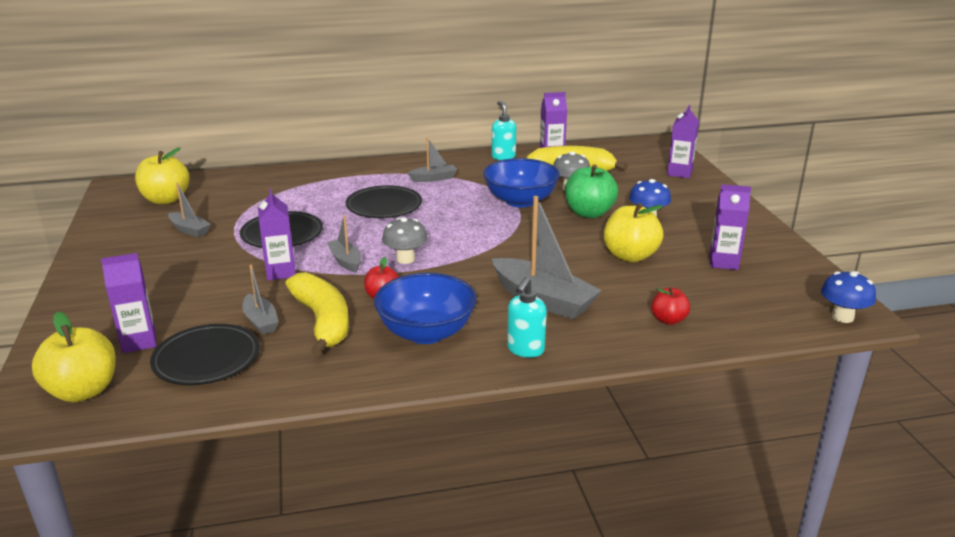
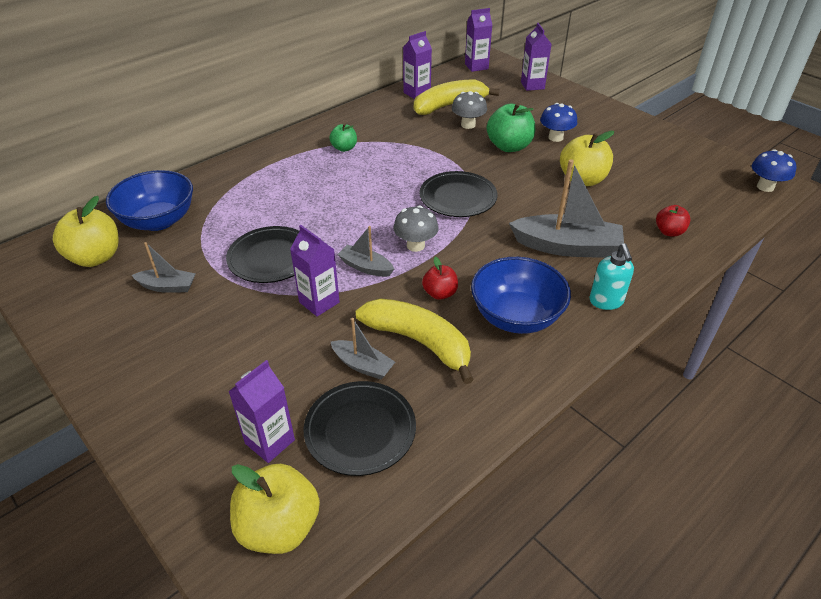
camera: 30 degrees left, 15 degrees up
black plate [346,185,422,218] -> black plate moved to [419,171,498,217]
grey boat [408,137,457,182] -> green apple [329,124,357,152]
blue bowl [483,158,560,208] -> blue bowl moved to [106,170,193,231]
turquoise soap dispenser [492,101,516,160] -> none
purple carton [710,184,751,270] -> purple carton moved to [465,8,492,72]

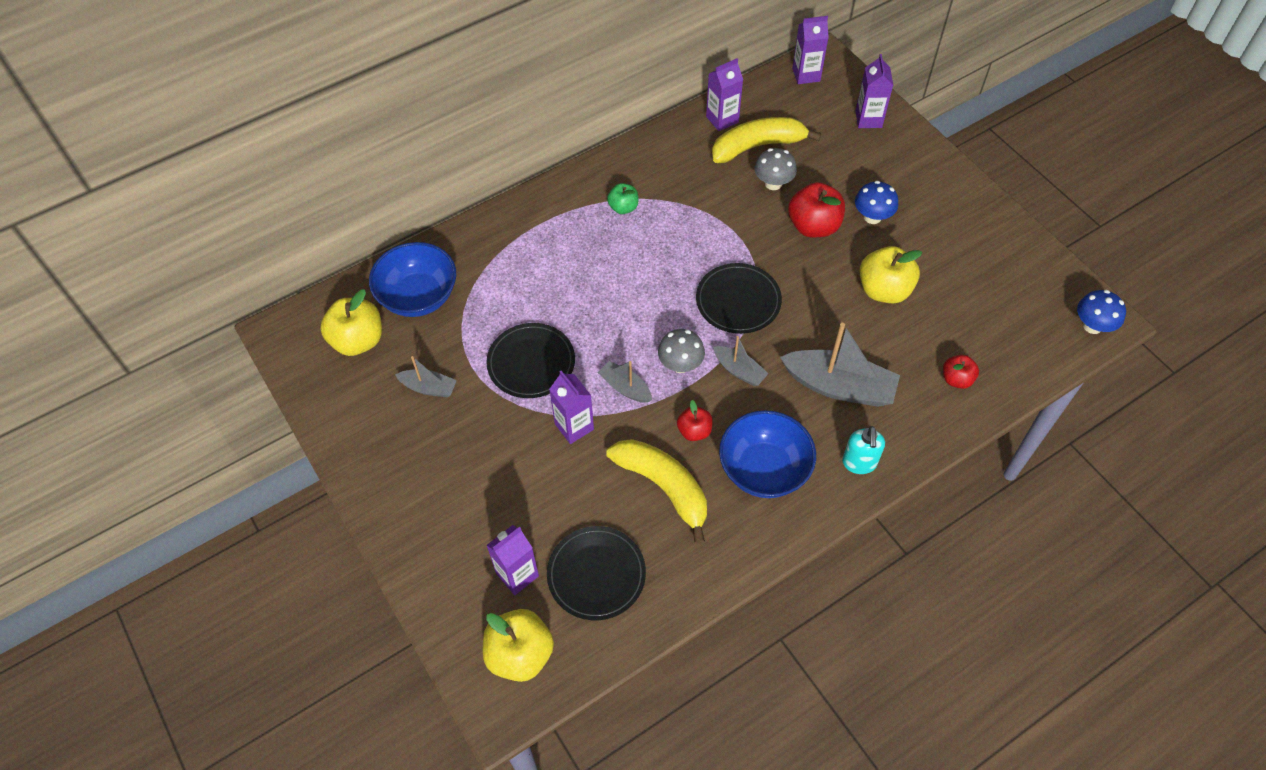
camera: 10 degrees right, 15 degrees up
grey boat [331,318,395,380] -> grey boat moved to [713,336,769,386]
green apple [487,103,535,152] -> red apple [788,182,845,238]

